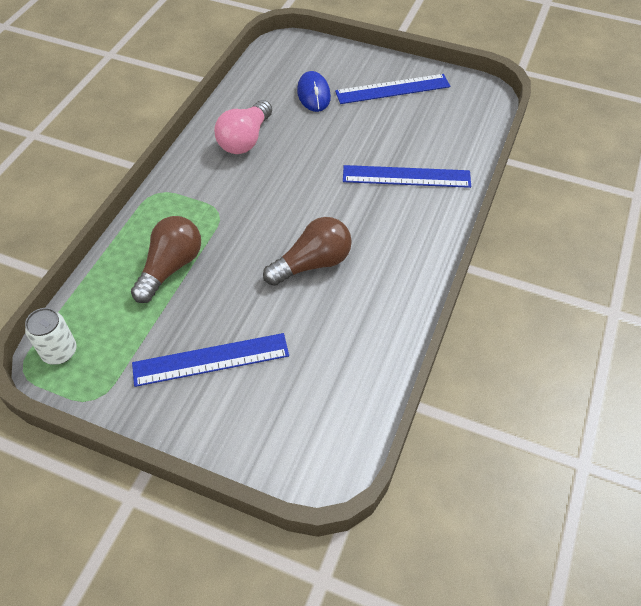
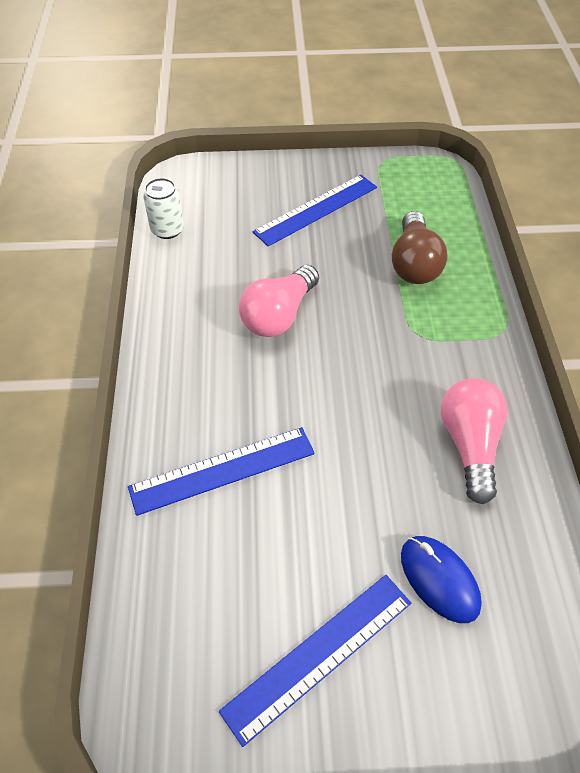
camera: 155 degrees right, 0 degrees up
white can [25,308,77,365] -> white can moved to [143,178,184,239]
brown light bulb [263,217,352,286] -> pink light bulb [239,265,319,337]

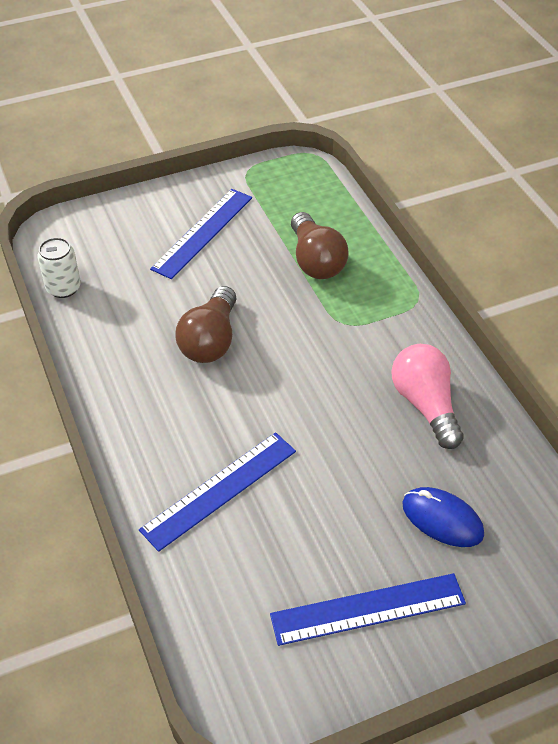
camera: 20 degrees left, 5 degrees down
blue ruler [219,575,411,747] -> blue ruler turned 45 degrees clockwise [270,573,466,646]
pink light bulb [239,265,319,337] -> brown light bulb [175,286,236,363]

